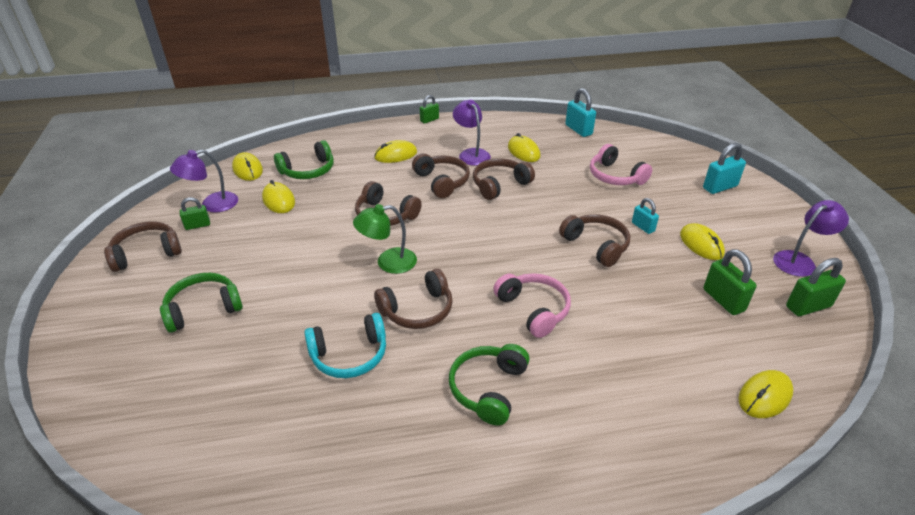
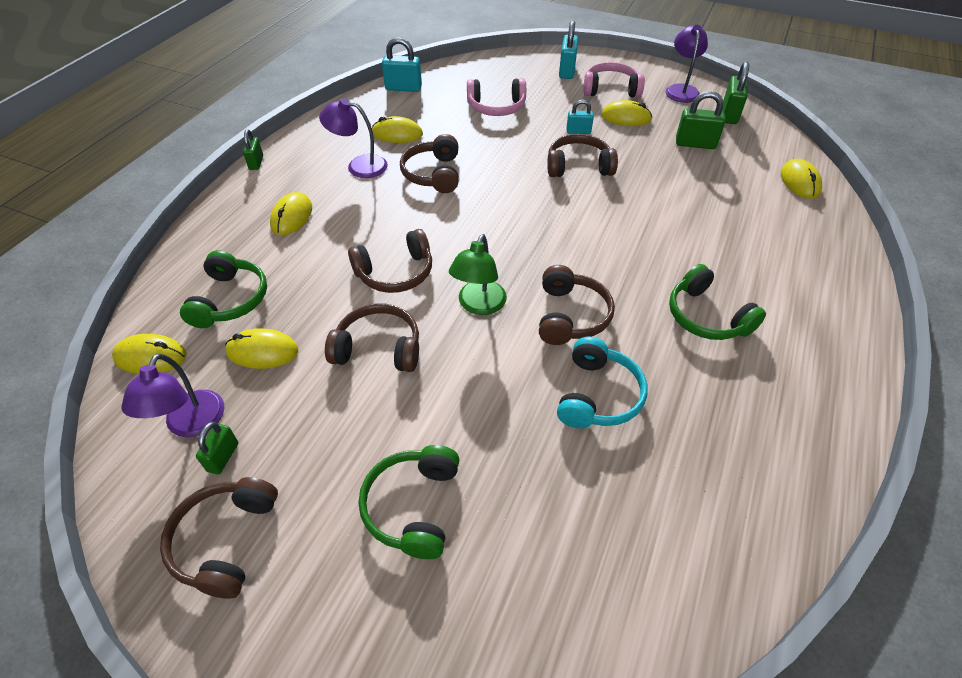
camera: 55 degrees left, 10 degrees up
brown headphones [412,153,470,198] -> brown headphones moved to [325,303,419,372]
pink headphones [493,273,571,338] -> pink headphones moved to [583,62,645,98]

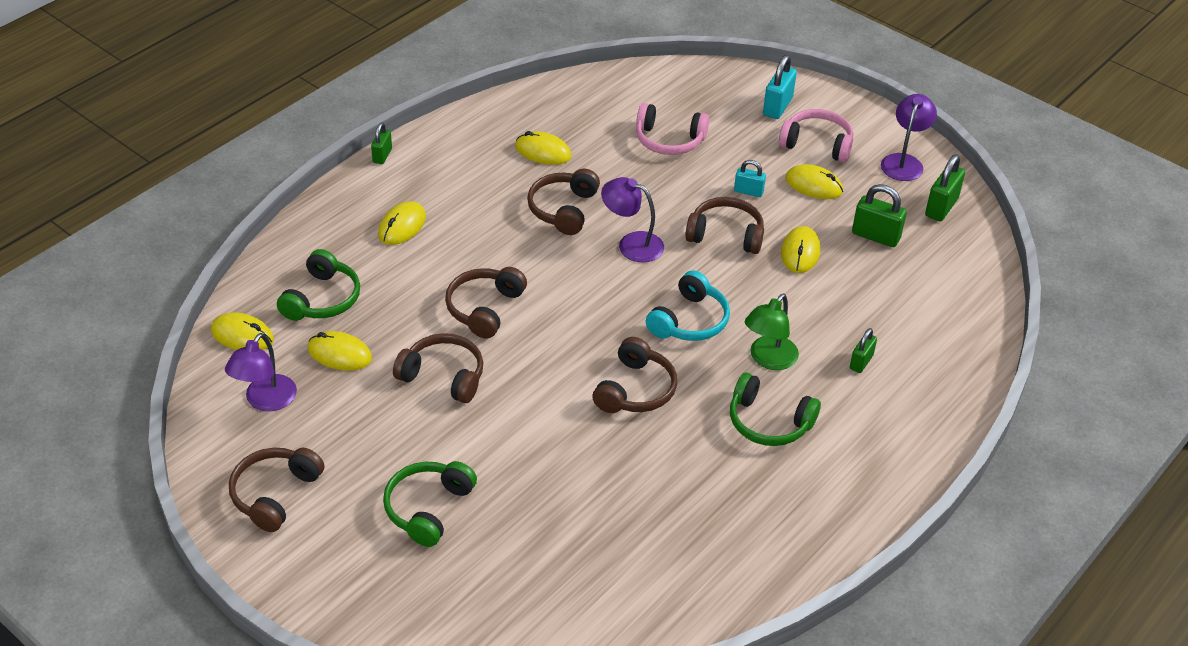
camera: 15 degrees right, 5 degrees down
green padlock [196,422,238,474] -> green padlock moved to [850,328,877,373]
purple lamp [319,99,388,178] -> purple lamp moved to [601,177,664,262]
brown headphones [348,229,432,293] -> brown headphones turned 120 degrees clockwise [445,267,527,338]
turquoise padlock [382,37,422,92] -> none
green lamp [449,234,507,315] -> green lamp moved to [745,294,799,370]
turquoise headphones [557,336,648,428] -> turquoise headphones moved to [646,270,730,341]
green headphones [669,264,766,340] -> green headphones turned 45 degrees counterclockwise [730,373,821,446]
yellow mouse [781,159,822,199] -> yellow mouse moved to [781,226,820,273]

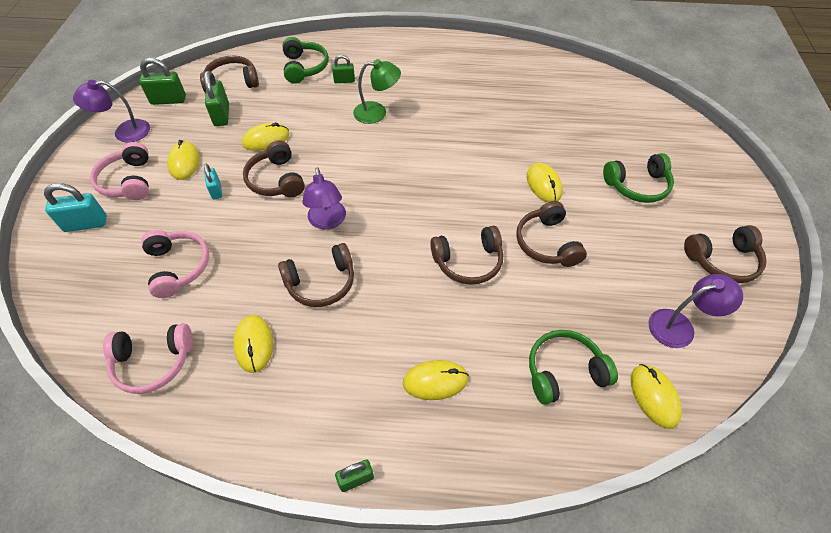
camera: 125 degrees left, 10 degrees up
yellow mouse [308,331,372,371] -> yellow mouse moved to [527,163,563,202]
brown headphones [593,337,677,413] -> brown headphones moved to [200,55,259,94]
turquoise headphones [646,270,730,341] -> none
green headphones [730,373,821,446] -> green headphones moved to [282,37,329,84]
none -> pink headphones [103,323,193,394]

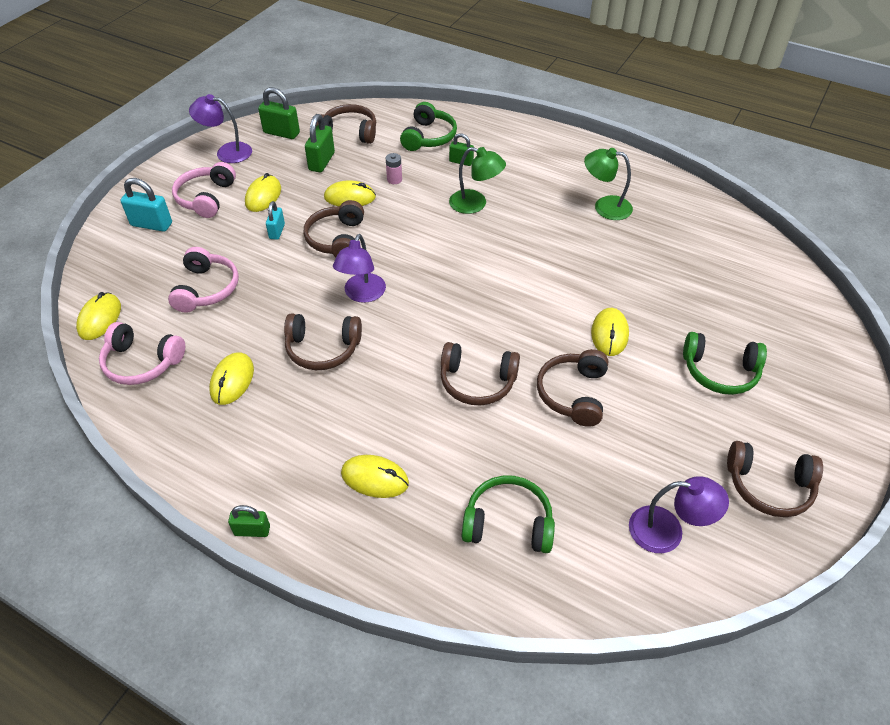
camera: 25 degrees right, 5 degrees down
yellow mouse [631,364,682,429] -> yellow mouse moved to [76,292,121,340]
none -> pink battery [386,153,402,184]
none -> green lamp [584,148,633,220]

